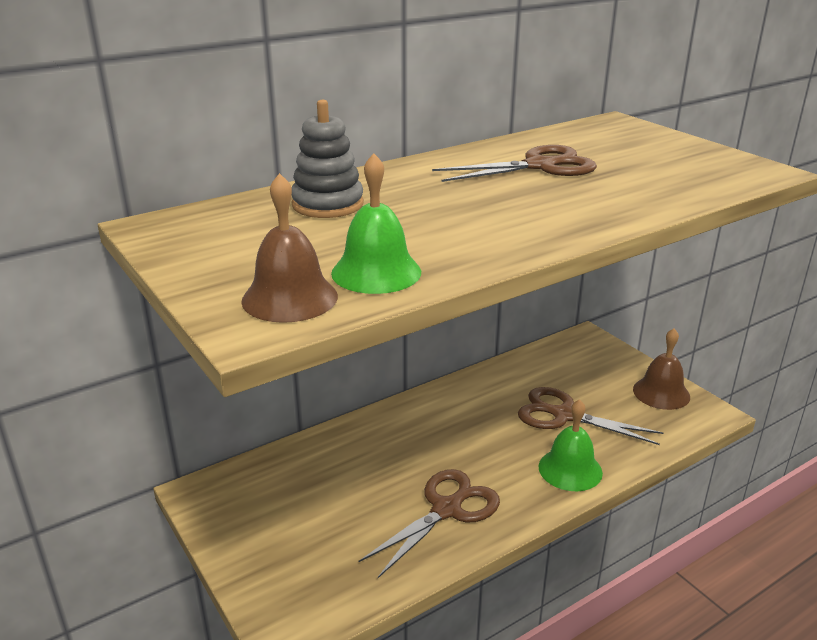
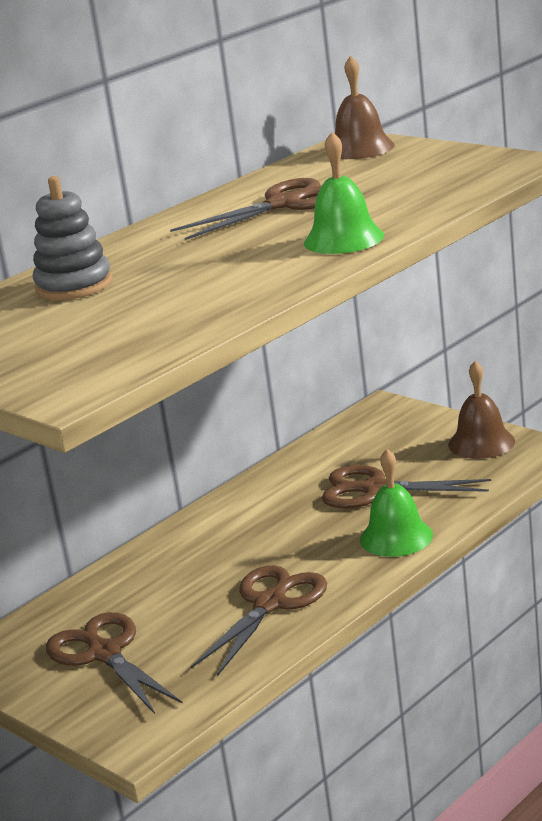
camera: 10 degrees left, 5 degrees down
brown bell [241,173,338,323] -> brown bell moved to [326,55,395,159]
green bell [331,153,421,294] -> green bell moved to [304,132,384,254]
none -> brown scissors [46,612,183,714]

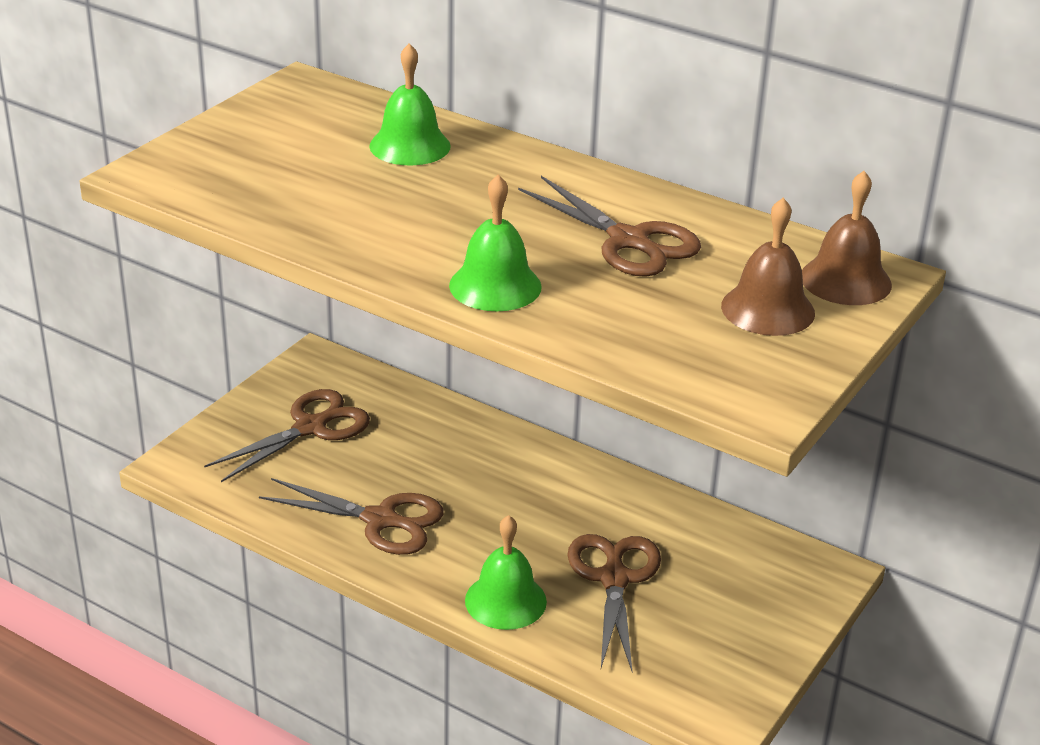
camera: 75 degrees right, 10 degrees up
grey stacking toy [33,176,113,300] -> green bell [369,43,451,166]
brown bell [448,361,515,459] -> brown bell moved to [721,198,815,336]

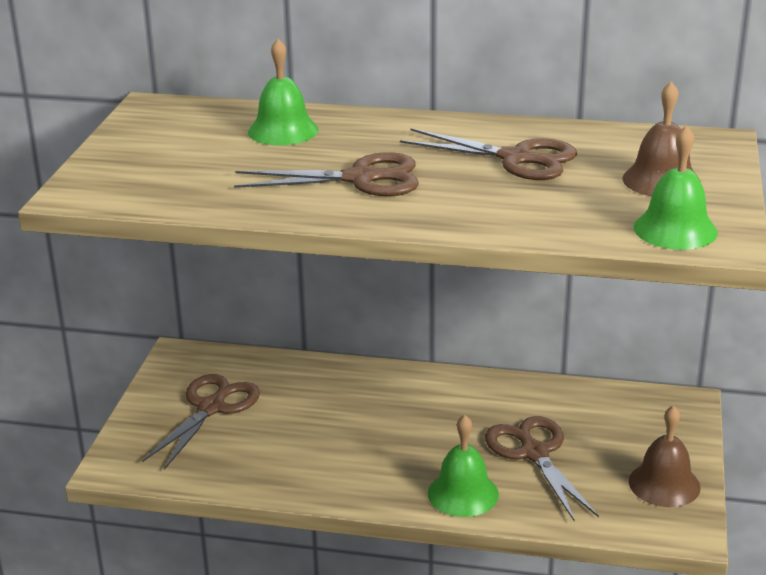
camera: 20 degrees left, 5 degrees down
brown scissors [259,478,444,555] -> brown scissors moved to [234,152,419,196]
green bell [449,174,542,311] -> green bell moved to [634,125,718,250]
brown bell [802,171,892,305] -> brown bell moved to [629,405,700,507]

